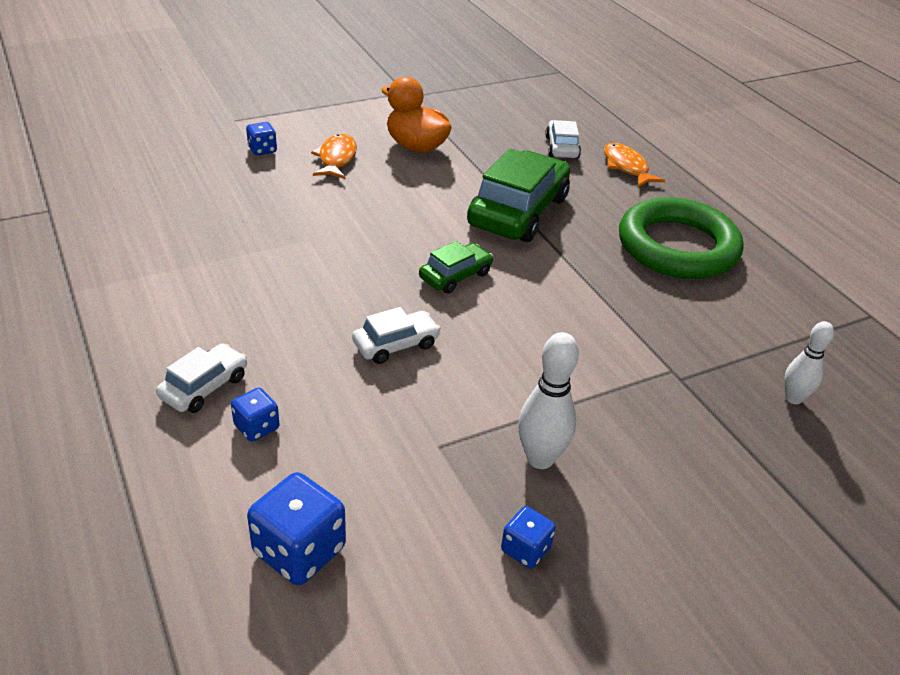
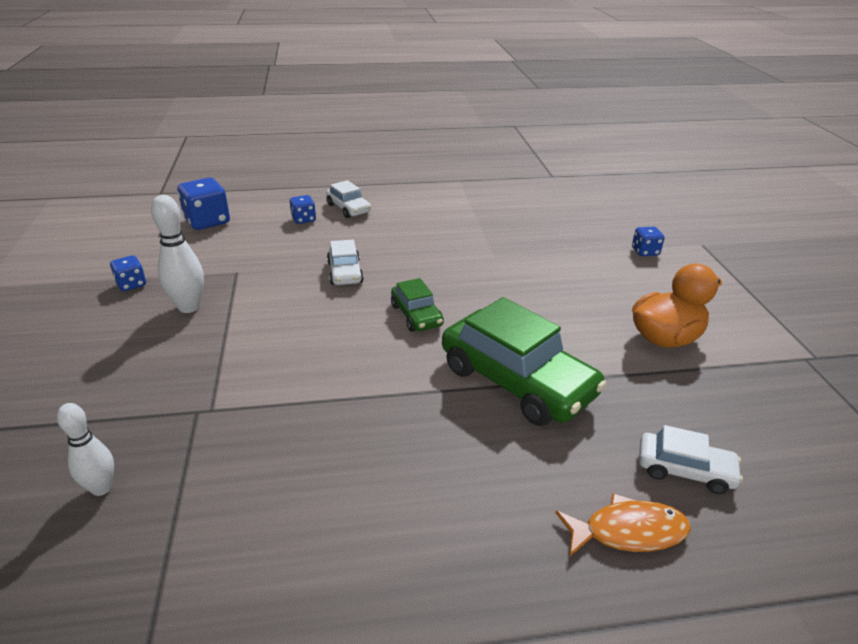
camera: 110 degrees right, 5 degrees down
orange fish [311,134,357,179] -> none
green ring [619,197,743,279] -> none

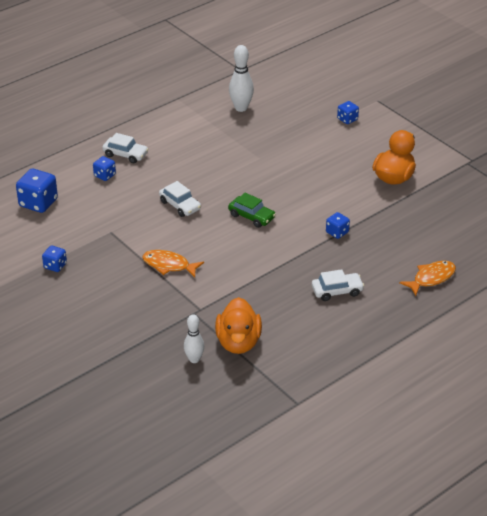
camera: 30 degrees left, 5 degrees up
white bowling pin [151,195,204,313] -> white bowling pin moved to [229,45,254,112]
green car [442,297,607,426] -> blue dice [326,212,350,239]
white car [639,425,743,494] -> white car moved to [312,269,364,301]
none -> orange fish [142,250,204,277]
none -> orange duck [215,297,262,354]

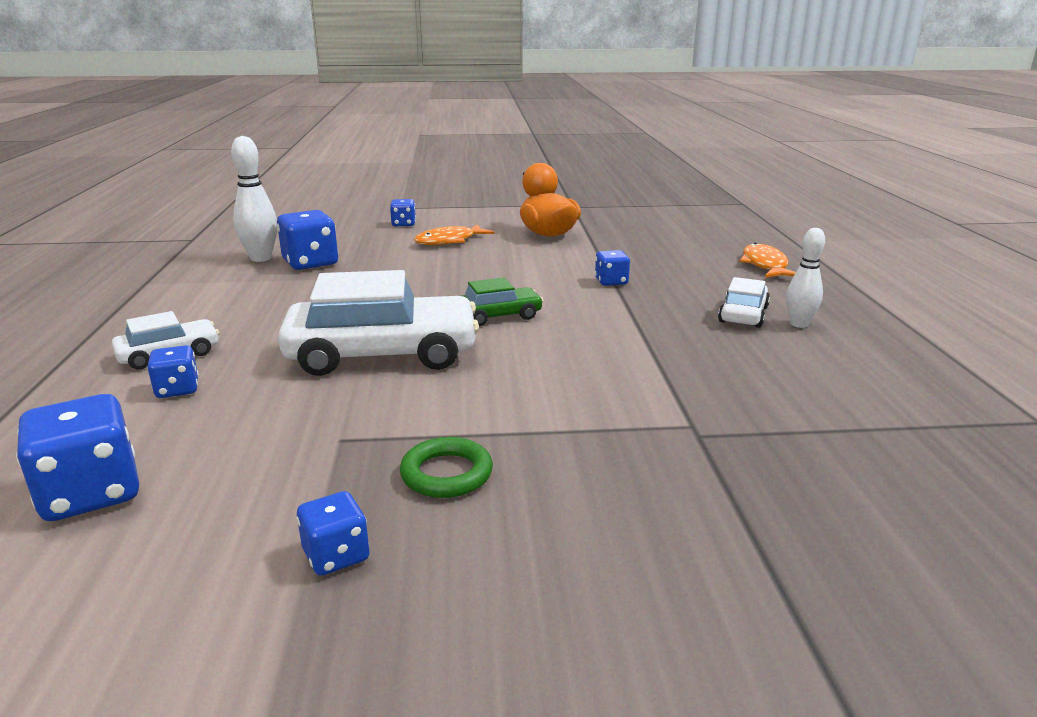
camera: 55 degrees left, 15 degrees down
orange fish [142,250,204,277] -> orange fish moved to [414,224,494,245]
white car [159,181,201,217] -> white car [278,270,479,376], size x1.98
white bowling pin [184,314,204,363] -> white bowling pin moved to [786,228,825,328]
orange duck [215,297,262,354] -> none
none -> blue dice [277,210,338,270]
none -> green ring [400,437,493,498]

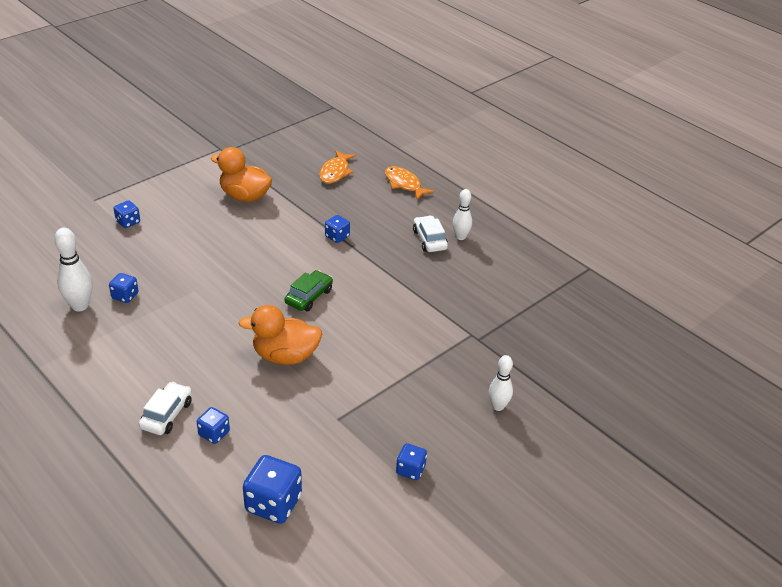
camera: 40 degrees left, 15 degrees up
blue dice [277,210,338,270] -> blue dice [109,273,139,303], size x0.57
white car [278,270,479,376] -> orange duck [238,305,322,365]
green ring [400,437,493,498] -> none
orange fish [414,224,494,245] -> orange fish moved to [319,150,356,183]
none -> white bowling pin [489,355,513,411]

